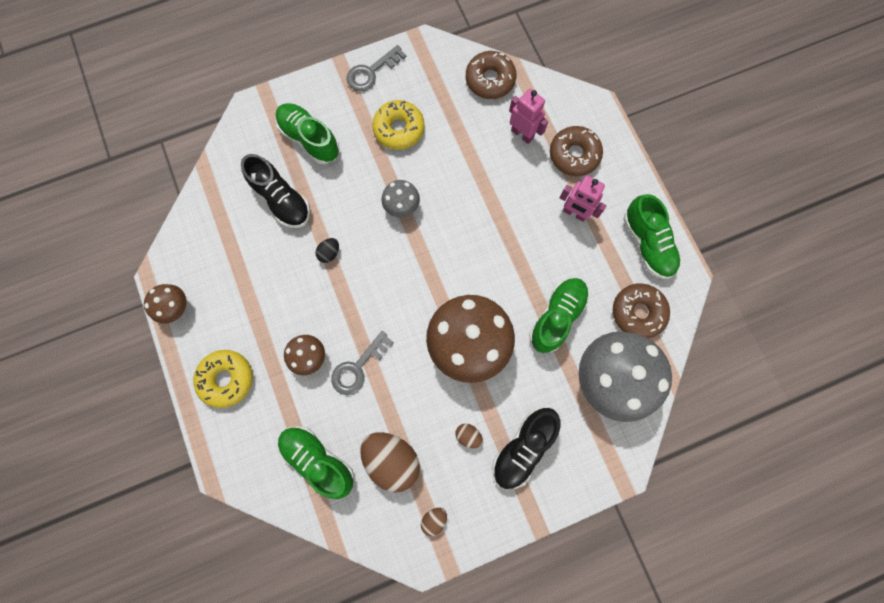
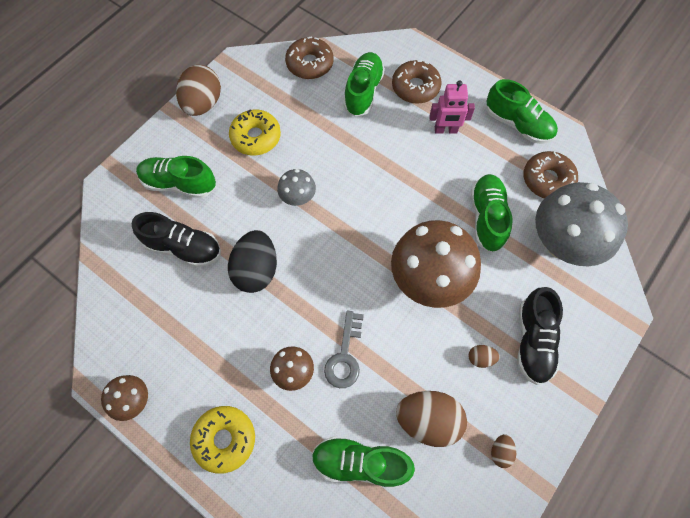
camera: 30 degrees left, 10 degrees down
black egg [315,238,339,263] -> black egg [228,230,277,293], size x2.20
grey key [346,45,406,91] -> brown egg [176,65,221,116]
pink robot [509,89,548,144] -> green shoe [343,52,385,116]

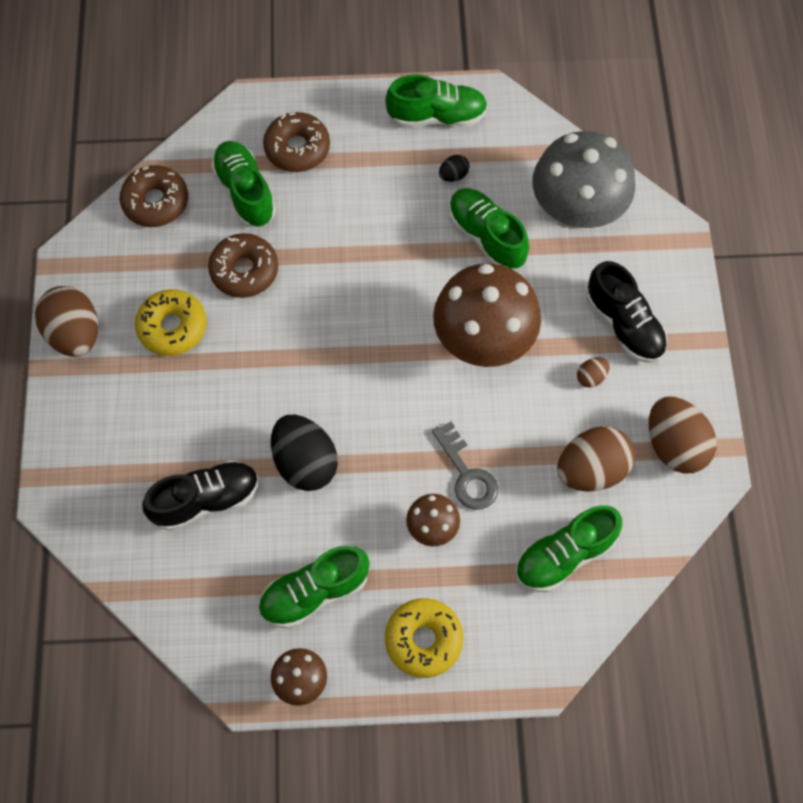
camera: 40 degrees left, 0 degrees up
green shoe [136,156,216,198] -> green shoe moved to [259,546,370,629]
grey mushroom [277,169,316,206] -> none
pink robot [429,80,475,134] -> none
brown egg [491,434,516,468] -> brown egg [649,397,717,474], size x2.20
brown donut [524,151,578,198] -> brown donut moved to [208,233,278,298]
none -> black egg [439,155,470,182]

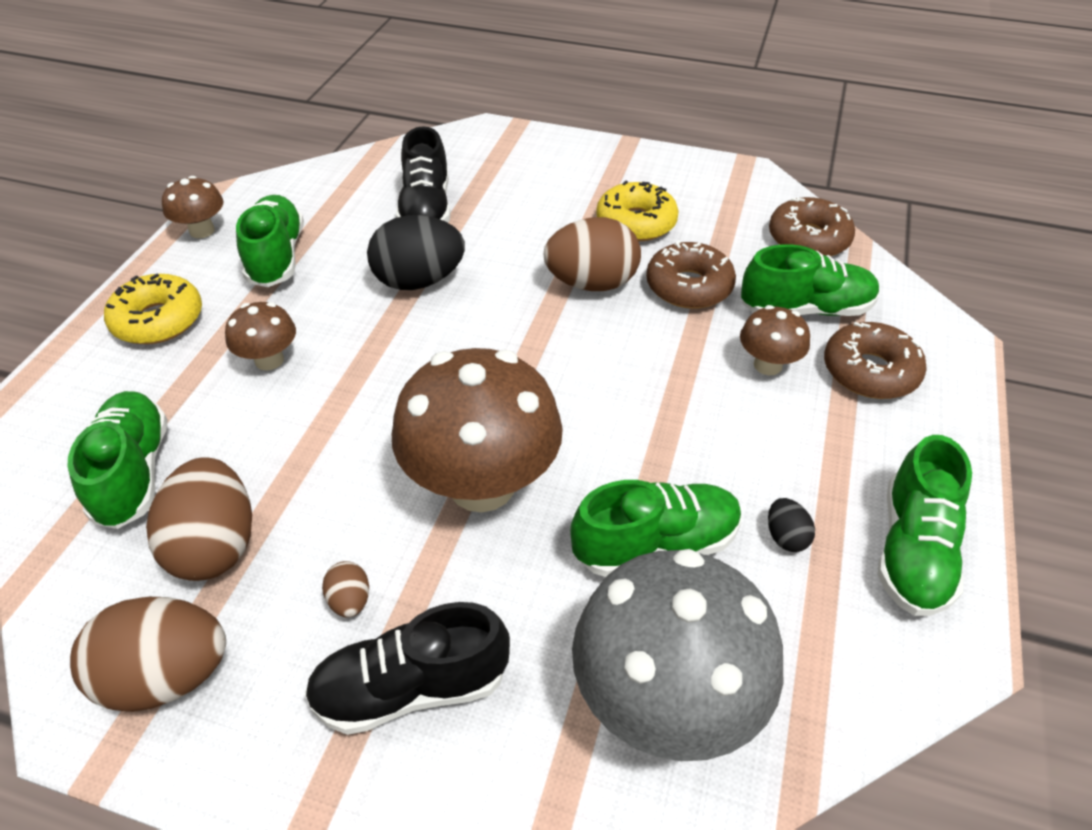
camera: 110 degrees right, 20 degrees down
brown egg [35,286,98,357] -> brown egg moved to [543,217,641,291]
grey key [432,421,498,510] -> none
none -> brown mushroom [740,305,810,375]

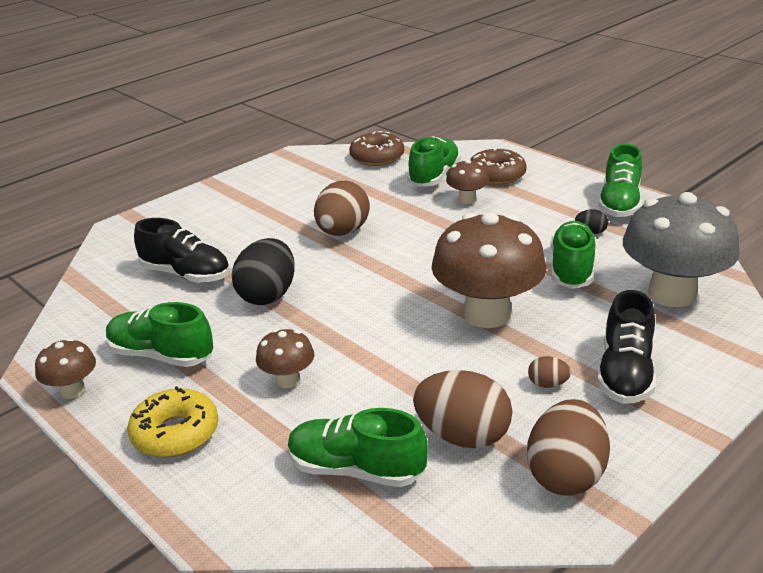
camera: 60 degrees left, 15 degrees down
yellow donut [596,180,678,241] -> none
brown donut [646,240,736,309] -> none
green shoe [878,435,972,616] -> green shoe turned 60 degrees clockwise [598,144,642,217]

